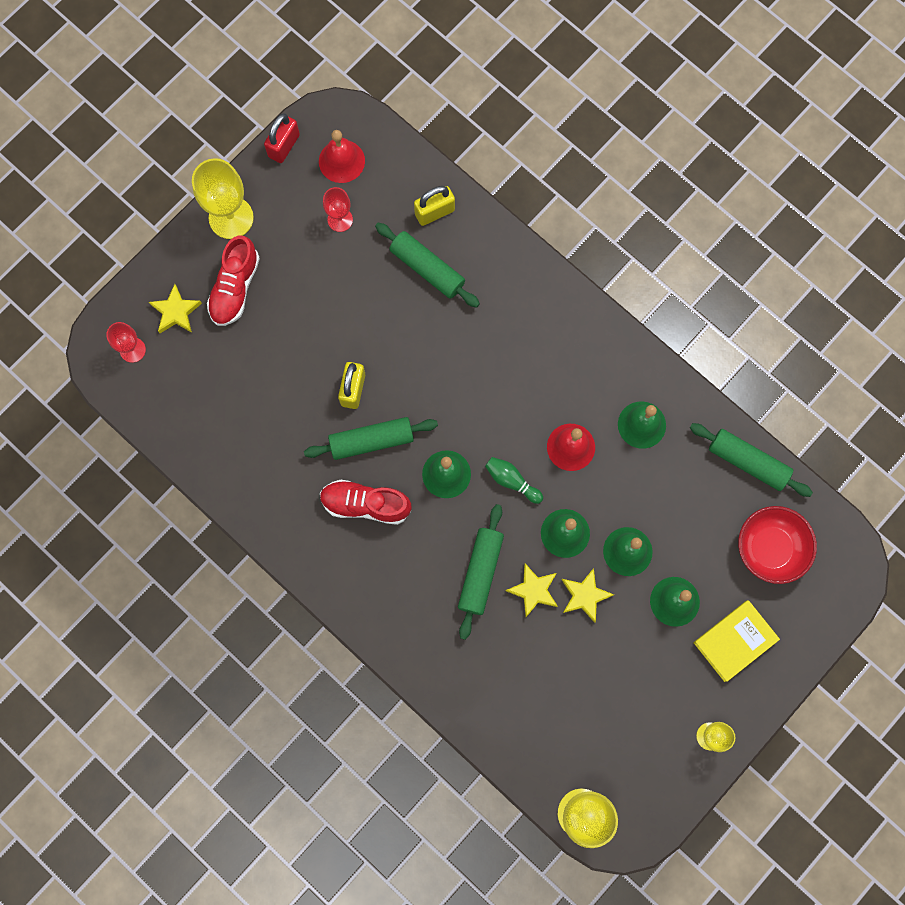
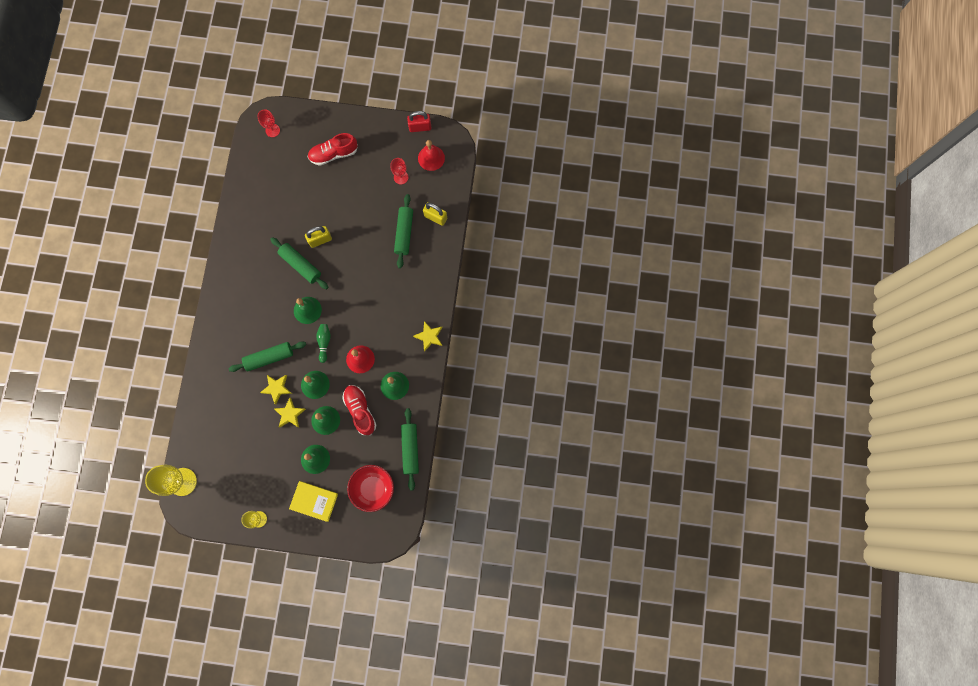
camera: 55 degrees right, 0 degrees up
yellow star [149,284,202,333] -> yellow star moved to [413,321,443,352]
yellow goblet [192,158,254,239] -> none
red shoe [320,480,412,525] -> red shoe moved to [342,385,376,435]

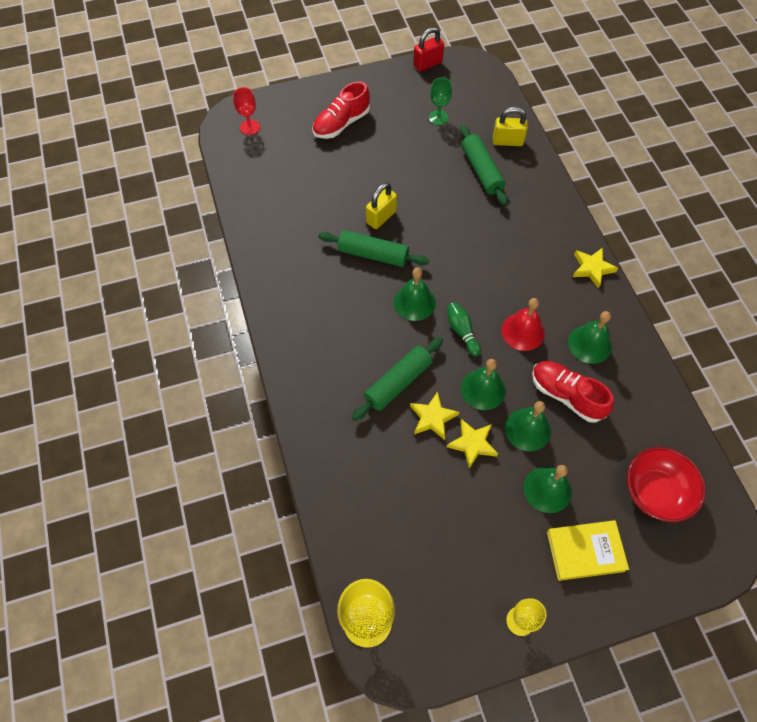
camera: 25 degrees left, 15 degrees down
red goblet [390,158,408,184] -> green goblet [429,78,452,125]
green rolling pin [401,408,419,491] -> none
red bell [418,140,445,171] -> none

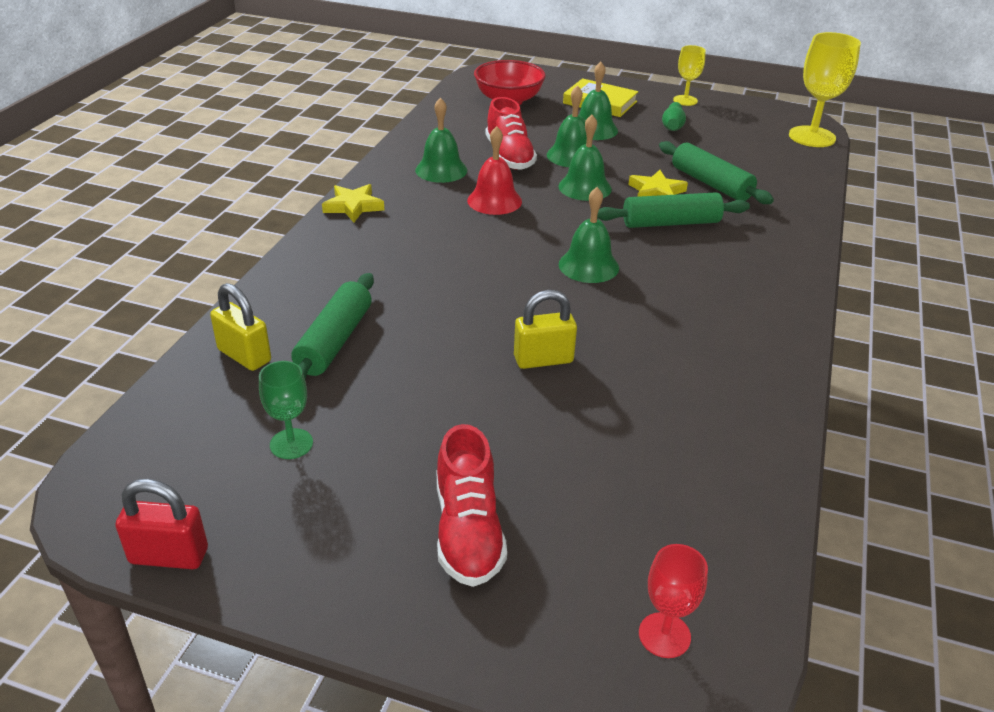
camera: 145 degrees left, 25 degrees down
red shoe [312,81,370,139] -> red shoe turned 90 degrees clockwise [437,424,507,587]
green rolling pin [318,230,429,267] -> green rolling pin moved to [659,141,774,204]
green bowling pin [447,302,481,356] -> green bowling pin moved to [662,102,686,131]
yellow star [447,419,498,469] -> none

